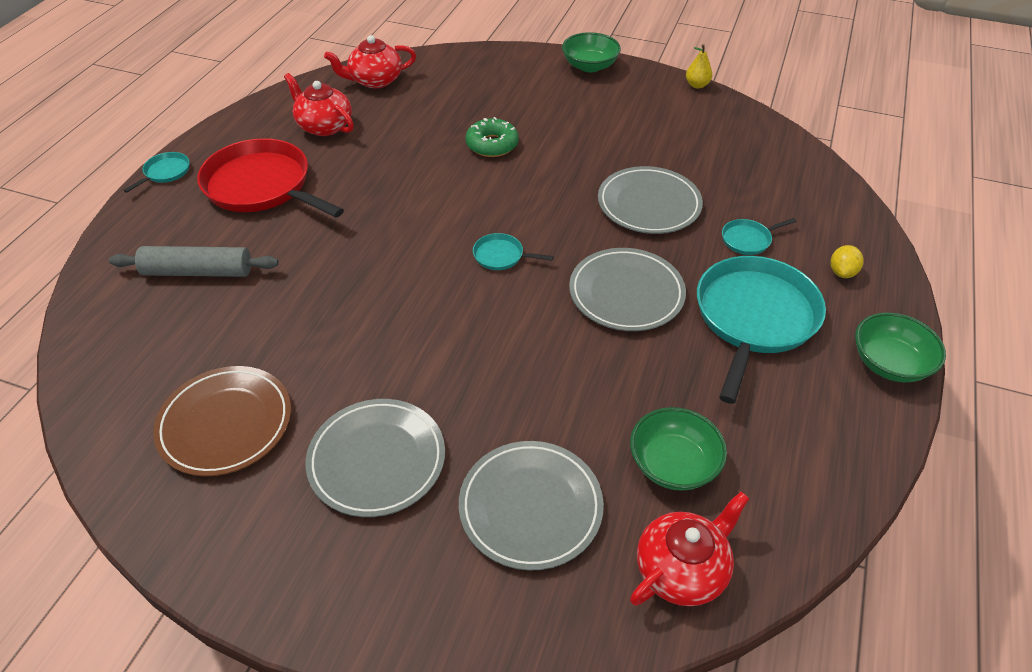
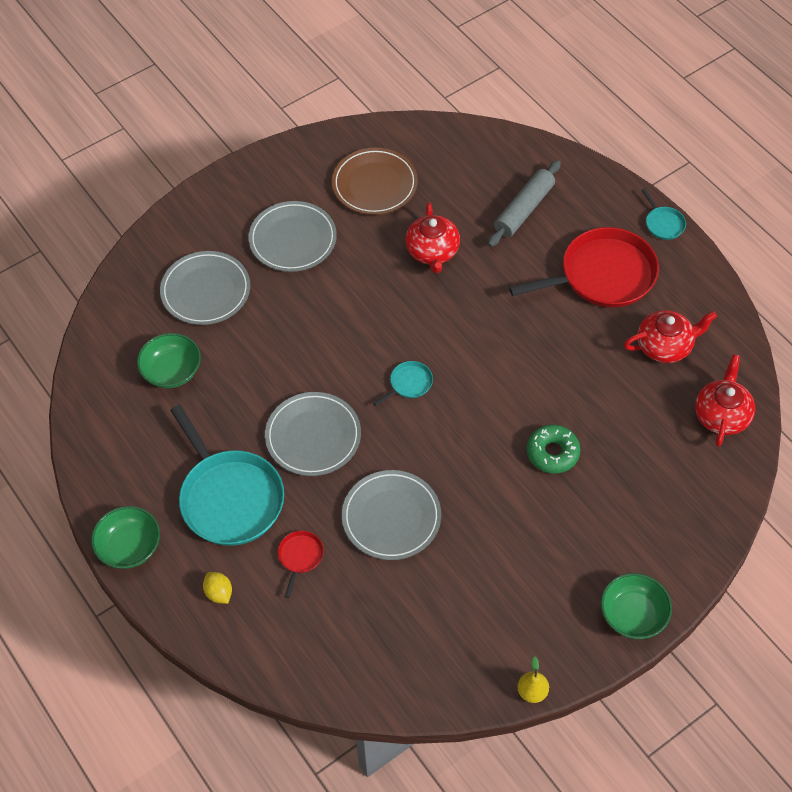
camera: 125 degrees right, 10 degrees up
red teapot [630,492,749,606] -> red teapot moved to [405,202,460,273]
turquoise pan [722,218,797,255] -> red pan [278,531,324,598]

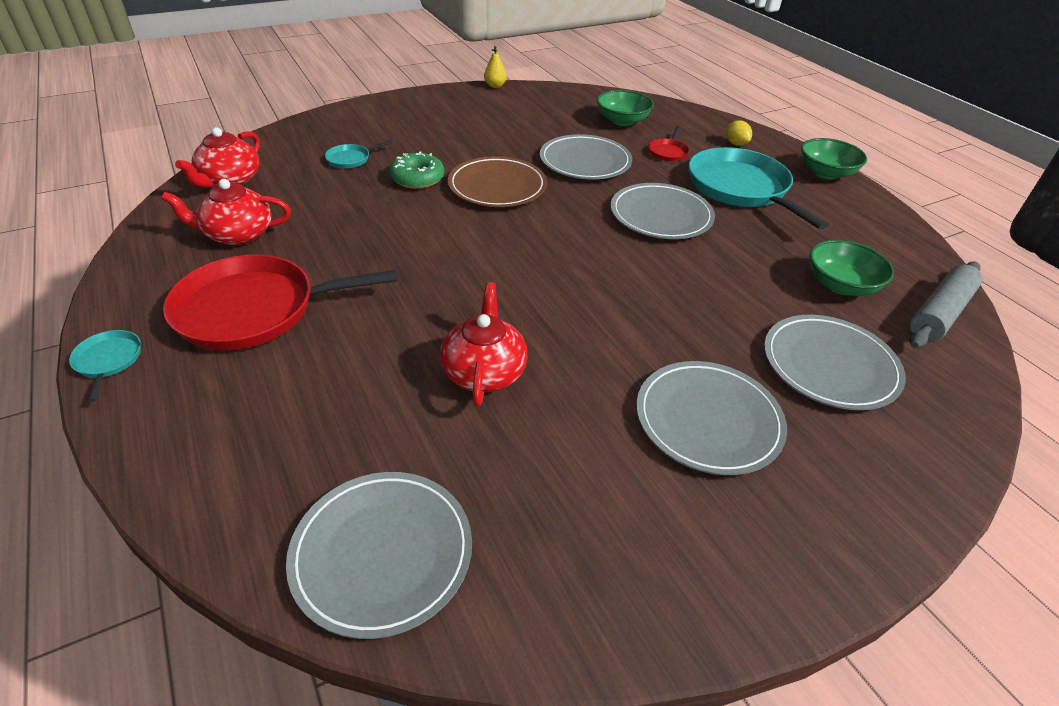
camera: 175 degrees left, 15 degrees down
brown plate [332,148,418,215] -> brown plate moved to [448,156,547,207]
turquoise pan [373,361,433,406] -> turquoise pan moved to [325,140,393,168]
grey rolling pin [488,160,561,247] -> grey rolling pin moved to [910,261,983,348]
green bowl [601,573,672,639] -> green bowl moved to [597,90,654,126]
none -> grey plate [286,472,472,639]

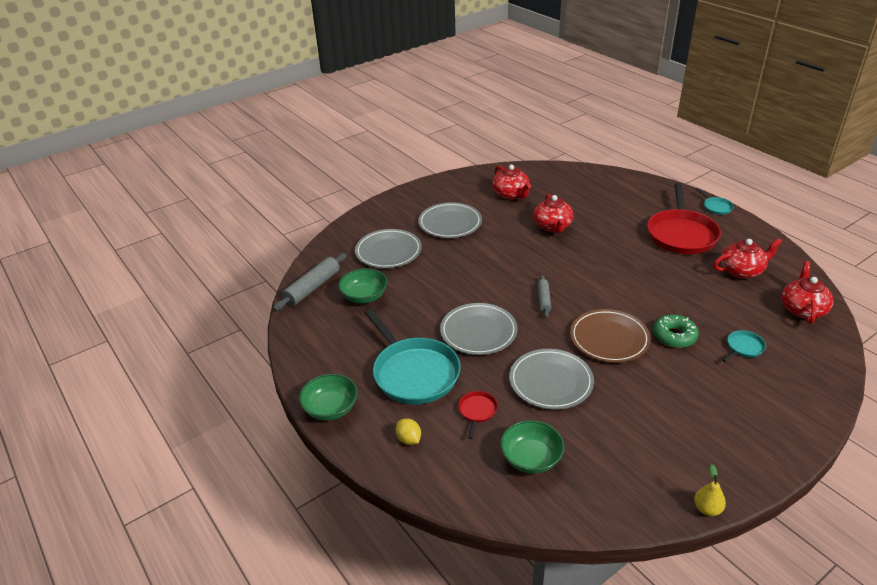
camera: 175 degrees right, 5 degrees down
red pan [163,254,398,350] -> red pan turned 120 degrees clockwise [647,183,721,254]
grey plate [286,472,472,639] -> none
none -> red teapot [492,165,531,199]
none -> grey rolling pin [537,275,551,318]

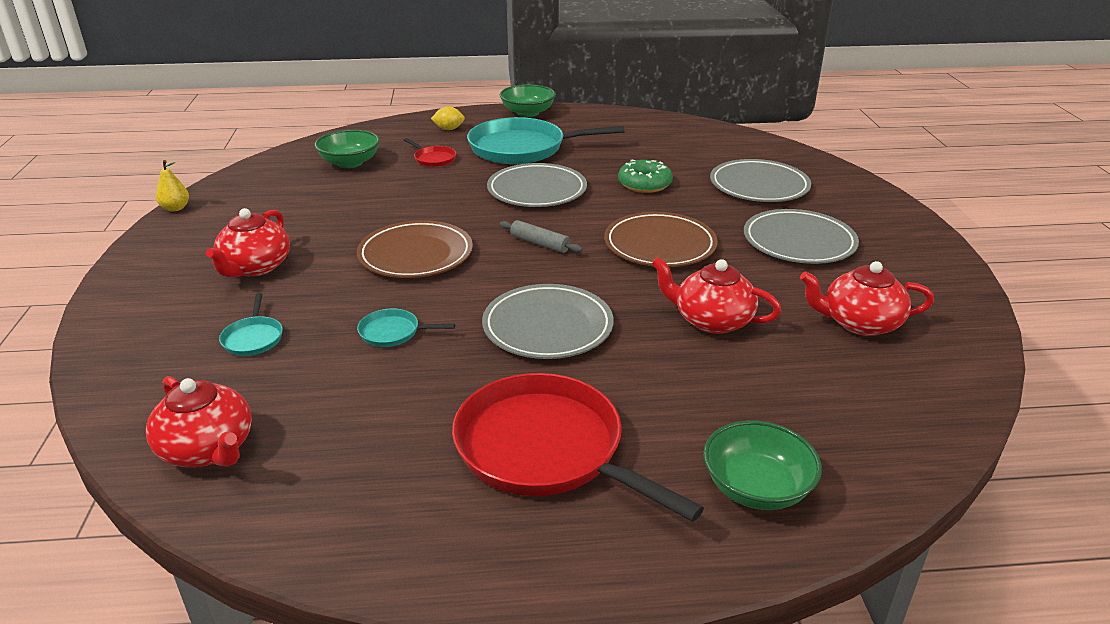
camera: 120 degrees right, 5 degrees down
grey rolling pin [273,253,347,311] -> none
green bowl [338,268,388,304] -> green bowl moved to [703,420,822,510]
grey plate [509,349,594,410] -> grey plate moved to [482,284,613,359]
green donut [653,315,699,348] -> green donut moved to [618,160,673,193]
turquoise pan [696,188,734,215] -> turquoise pan moved to [357,309,455,347]
red teapot [713,238,782,279] -> red teapot moved to [206,208,290,277]
none -> brown plate [604,212,718,267]

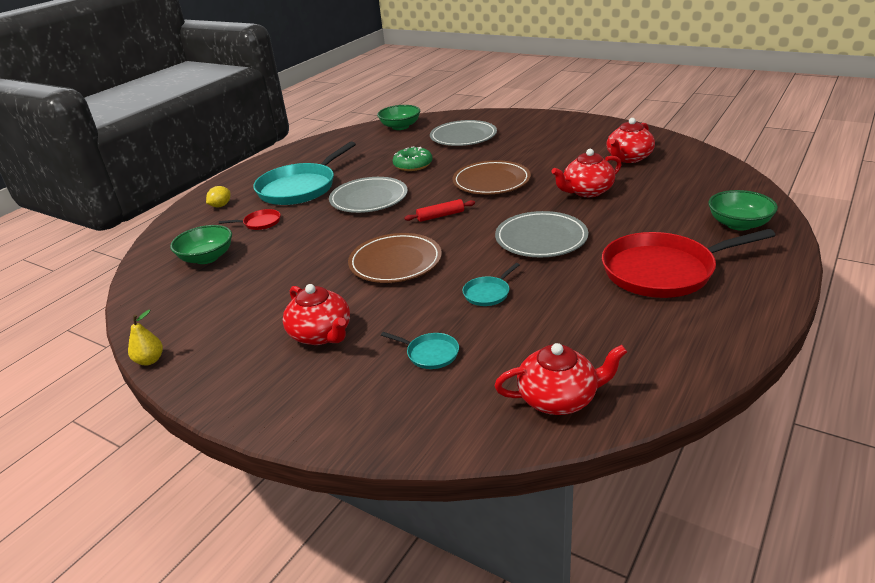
camera: 50 degrees left, 0 degrees up
green bowl [500,84,556,117] -> green bowl moved to [377,105,420,130]
grey rolling pin [500,220,582,253] -> red rolling pin [404,199,475,222]
grey plate [744,209,859,264] -> none

